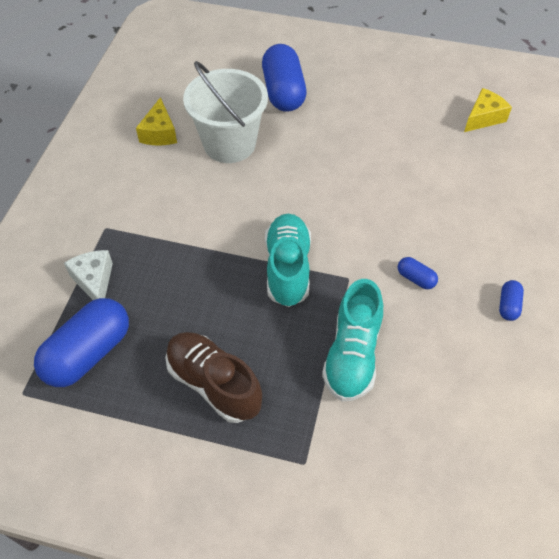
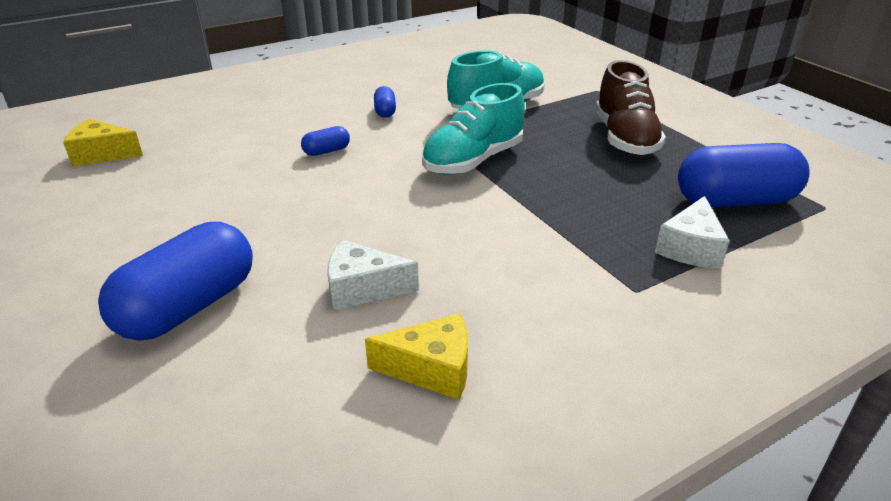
camera: 135 degrees left, 20 degrees down
yellow cheese [136,97,177,145] -> yellow cheese turned 45 degrees clockwise [365,313,468,400]
white bucket [183,61,268,163] -> white cheese [327,240,419,311]
blue capsule [499,280,524,321] -> blue capsule moved to [301,126,350,156]

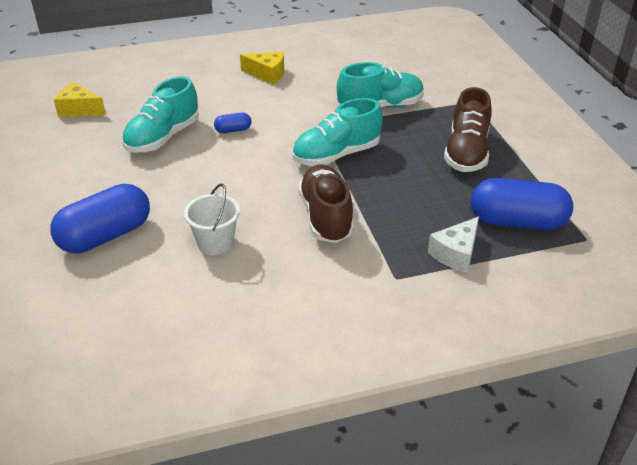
camera: 15 degrees right, 5 degrees up
white cheese [327,240,419,311] -> white bucket [184,184,240,255]
yellow cheese [365,313,468,400] -> yellow cheese moved to [240,52,284,85]
blue capsule [374,86,396,118] -> none
none -> turquoise shoe [122,76,199,152]
none -> brown shoe [298,164,354,243]

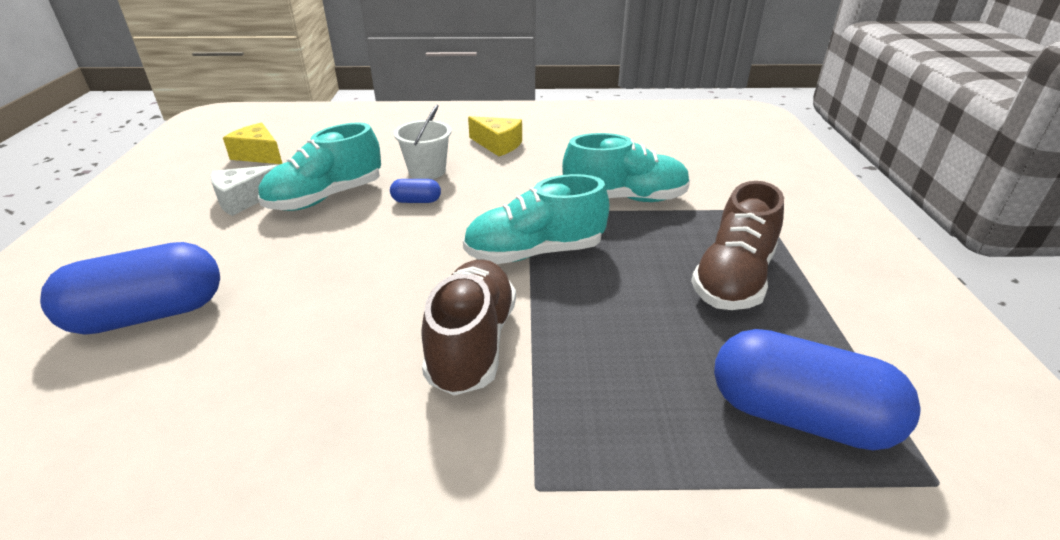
camera: 15 degrees right, 5 degrees down
white bucket [184,184,240,255] -> white bucket moved to [394,104,452,179]
white cheese [428,217,479,273] -> white cheese moved to [210,165,278,216]

